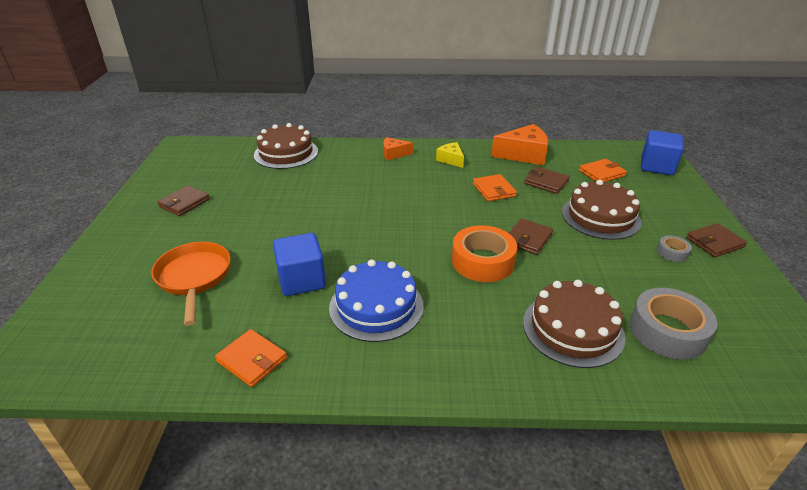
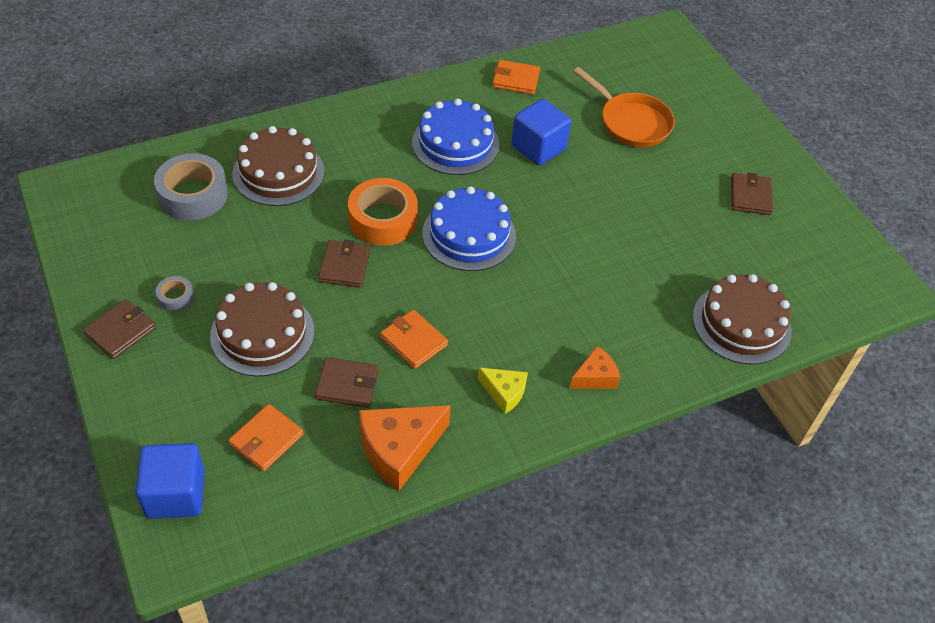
camera: 150 degrees right, 15 degrees up
none -> blue cake [422,187,516,271]

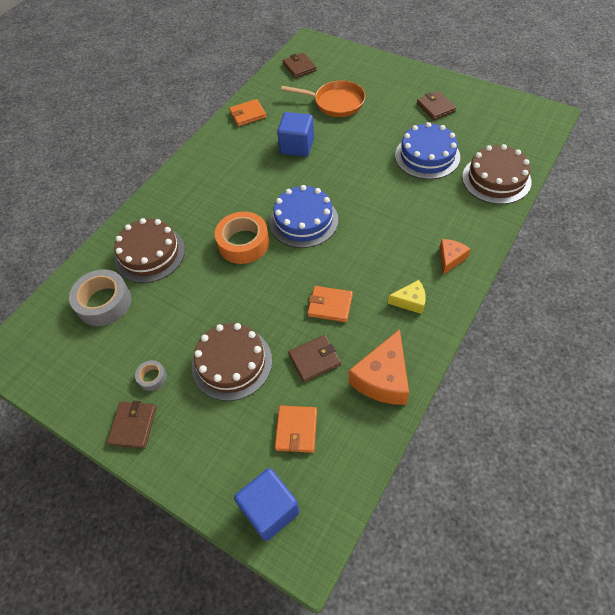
camera: 25 degrees left, 5 degrees up
brown wallet [318,240,370,288] -> brown wallet moved to [283,52,317,78]
blue cake [412,99,499,175] -> blue cake moved to [395,122,460,179]

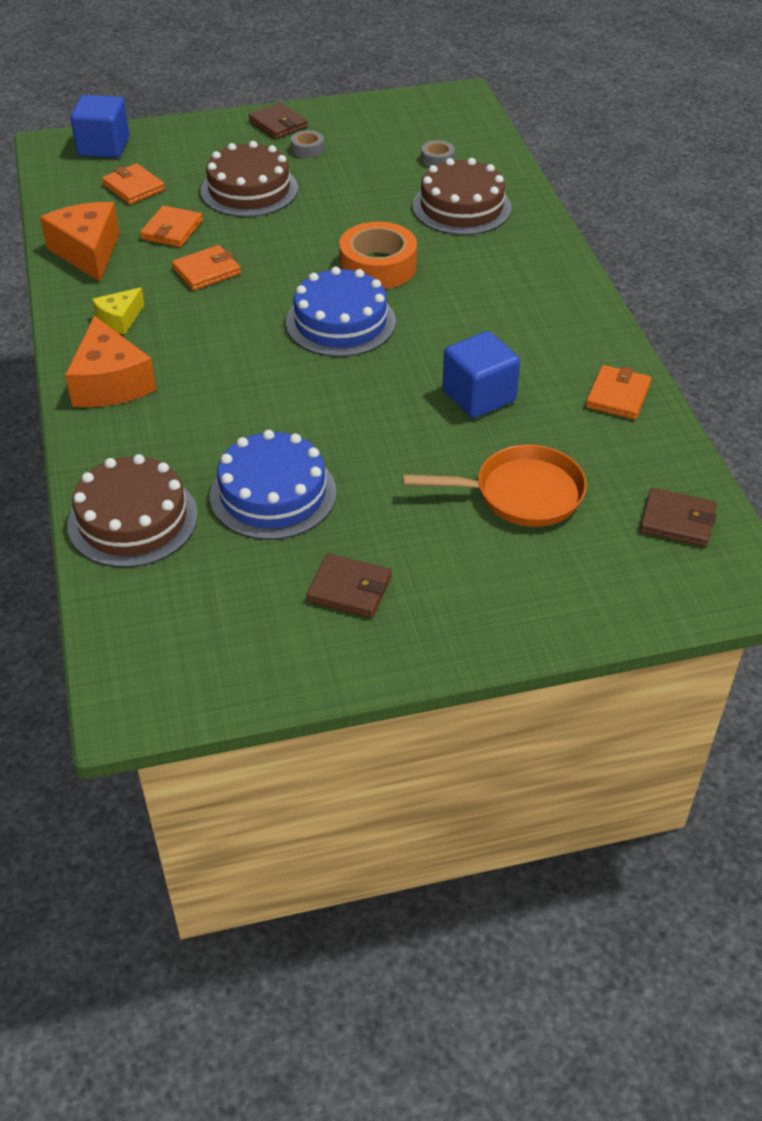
camera: 130 degrees right, 10 degrees down
grey tape [69,269,131,326] -> grey tape [421,140,455,167], size x0.48
orange pan [281,81,366,117] -> orange pan turned 150 degrees counterclockwise [403,445,587,527]
brown wallet [288,335,341,382] -> orange wallet [140,205,203,247]
orange cheese [440,239,471,275] -> orange cheese [65,315,156,407], size x1.78

